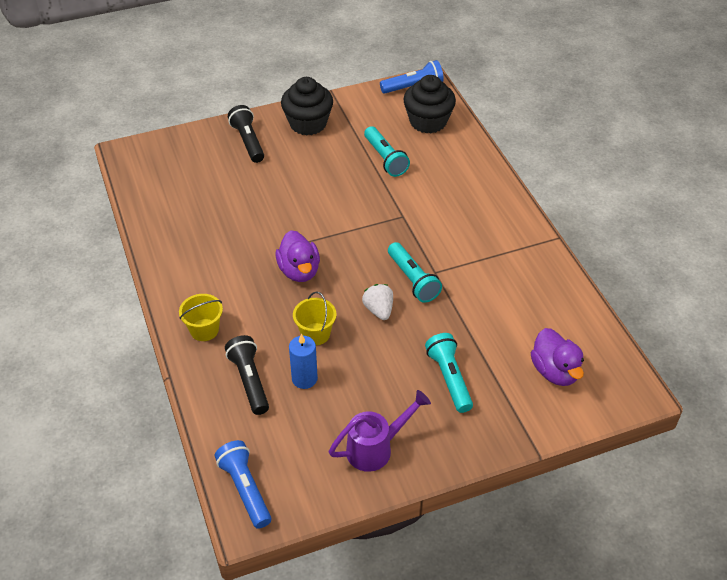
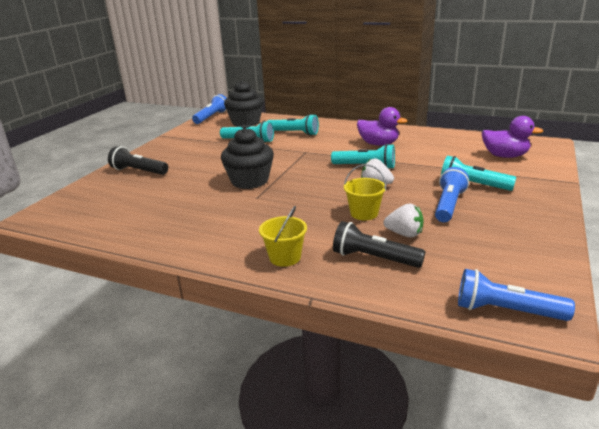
camera: 45 degrees left, 20 degrees down
purple duck [275,230,320,282] -> purple duck moved to [357,107,407,145]
black cupcake [281,77,333,135] -> black cupcake moved to [221,128,274,189]
blue candle [289,334,318,389] -> white strawberry [383,204,424,237]
purple watering can [329,390,431,472] -> none
none -> turquoise flashlight [268,114,319,136]
none -> blue flashlight [435,167,469,222]

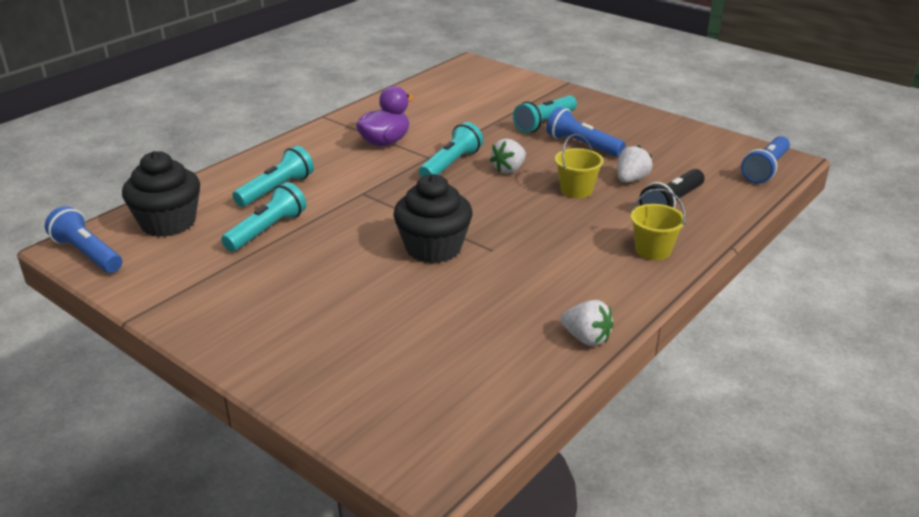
camera: 75 degrees left, 5 degrees up
black flashlight [108,146,168,175] -> none
purple duck [481,116,543,158] -> none
none -> white strawberry [560,300,614,346]

